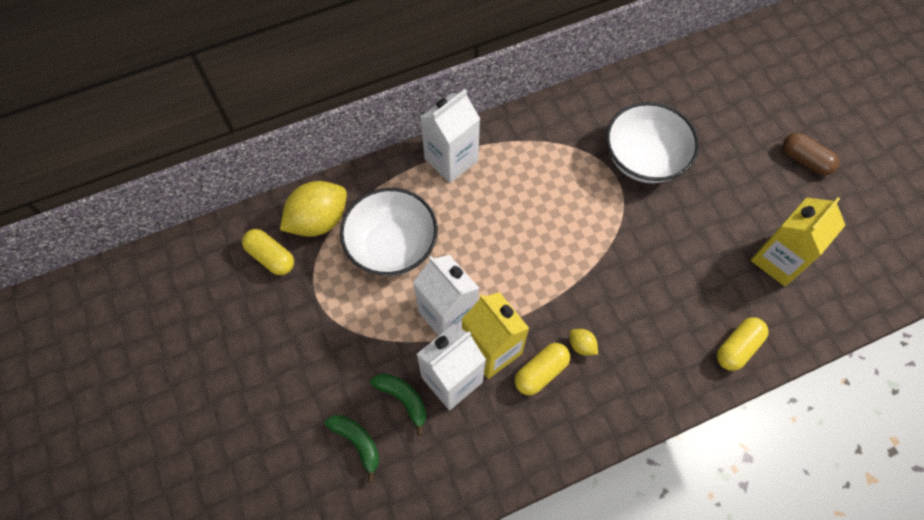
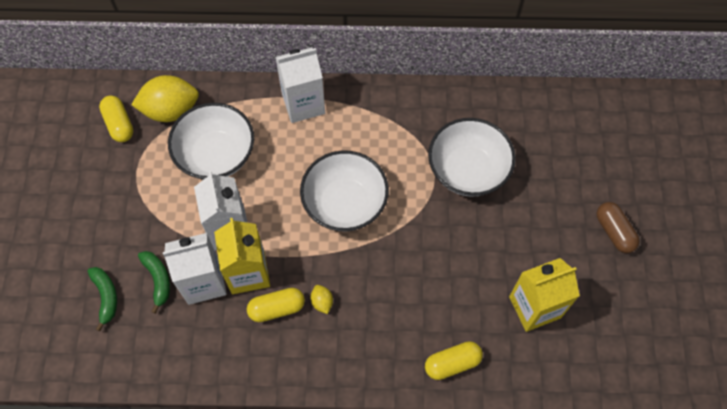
camera: 25 degrees right, 0 degrees up
none -> white bowl [300,150,389,231]

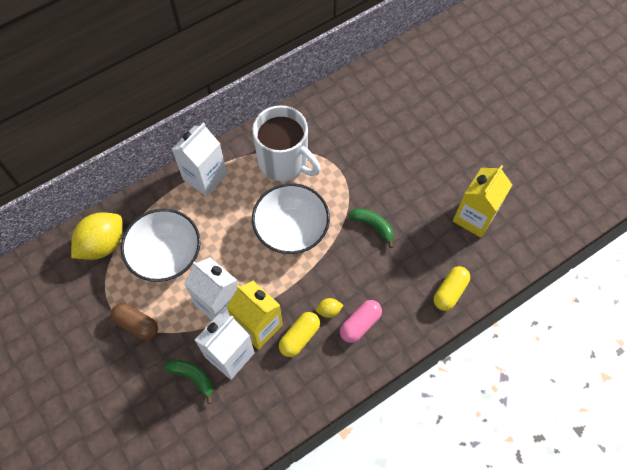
camera: 35 degrees left, 0 degrees up
green banana [87,267,117,331] -> green banana moved to [348,208,394,248]
yellow capsule [99,95,133,142] -> none
yellow lemon [310,285,333,314] -> yellow lemon turned 45 degrees counterclockwise [316,298,343,318]
white bowl [428,118,516,197] -> none
brown capsule [597,202,640,253] -> brown capsule moved to [111,303,158,340]
none -> white mug [252,105,321,181]
none -> pink capsule [340,300,382,343]

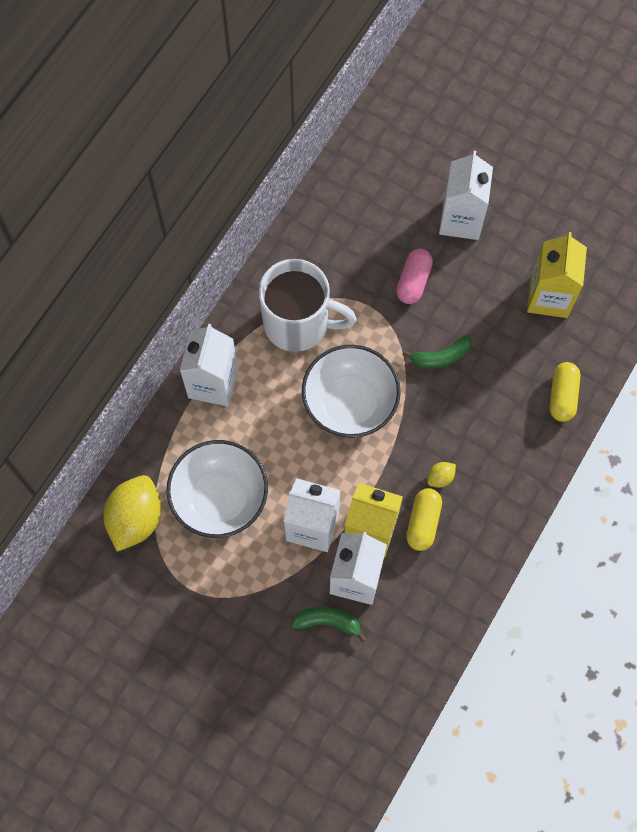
camera: 25 degrees left, 5 degrees up
brown capsule [111,303,158,340] -> none
pink capsule [340,300,382,343] -> pink capsule moved to [396,248,433,304]
green banana [348,208,394,248] -> green banana turned 150 degrees clockwise [402,334,472,369]
none -> white carton [439,151,493,240]

